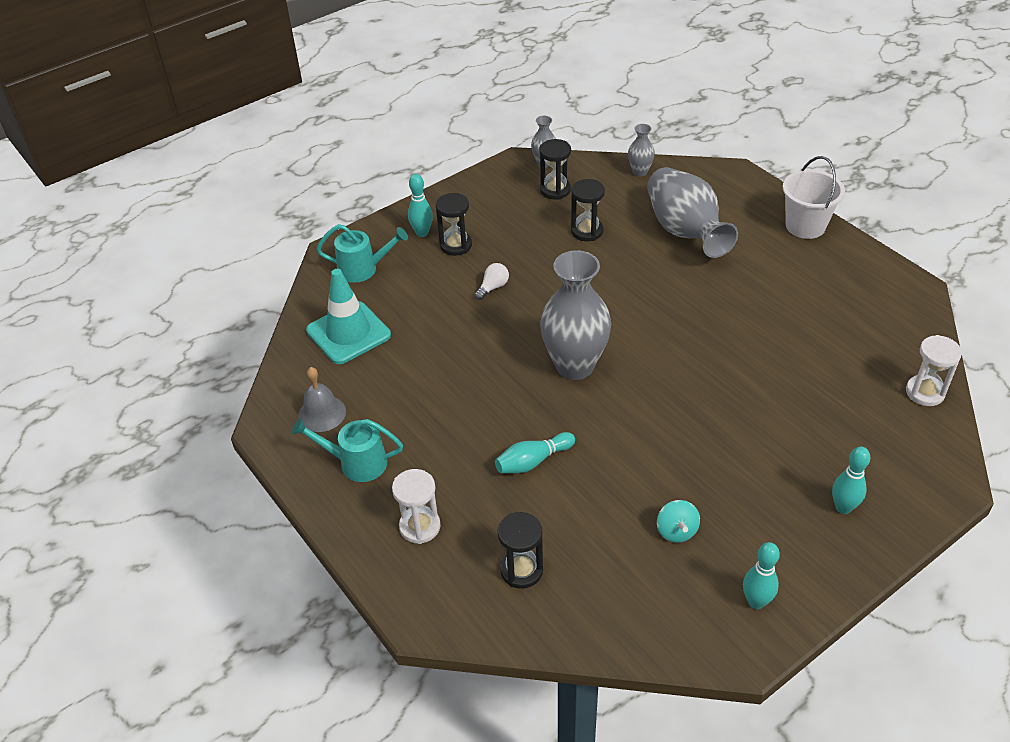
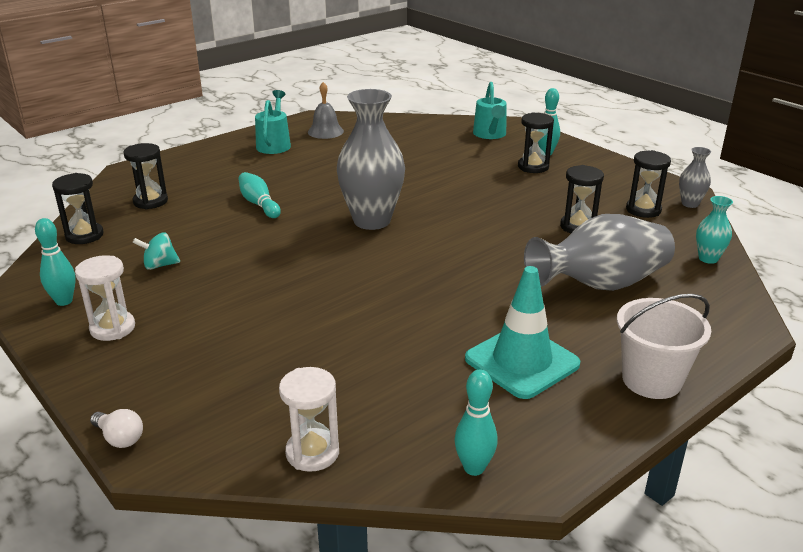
camera: 85 degrees right, 15 degrees down
turquoise traffic cone [306,269,391,364] -> turquoise traffic cone moved to [465,266,580,399]
white hourglass [392,469,441,544] -> white hourglass moved to [75,255,135,341]
white light bulb [475,263,509,300] -> white light bulb moved to [90,409,143,448]
grey vase [628,124,655,176] -> turquoise vase [696,196,733,264]
turquoise bowling pin [832,447,870,514] -> turquoise bowling pin moved to [454,369,498,476]
none -> black hourglass [52,173,104,244]

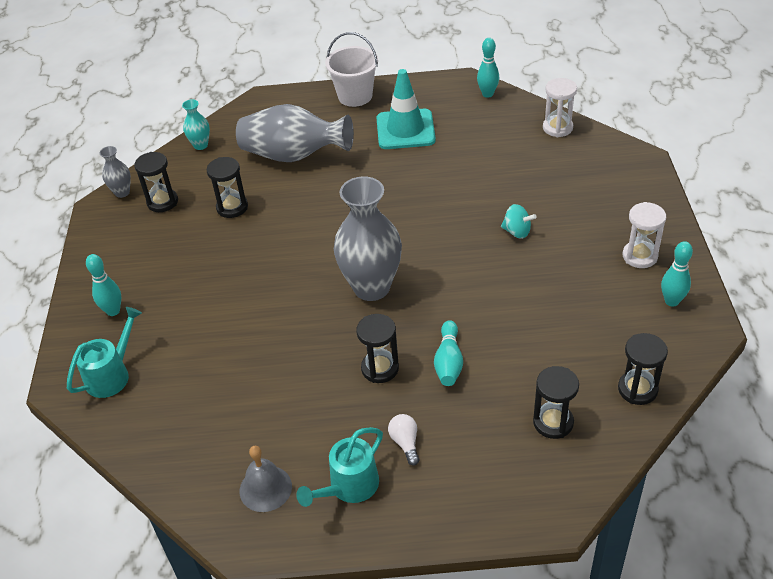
camera: 140 degrees left, 15 degrees up
white light bulb [90,409,143,448] -> white light bulb moved to [388,414,419,466]
turquoise spinning top [133,232,180,270] -> turquoise spinning top moved to [501,204,536,239]
black hourglass [518,112,554,173] -> black hourglass moved to [356,314,399,383]

